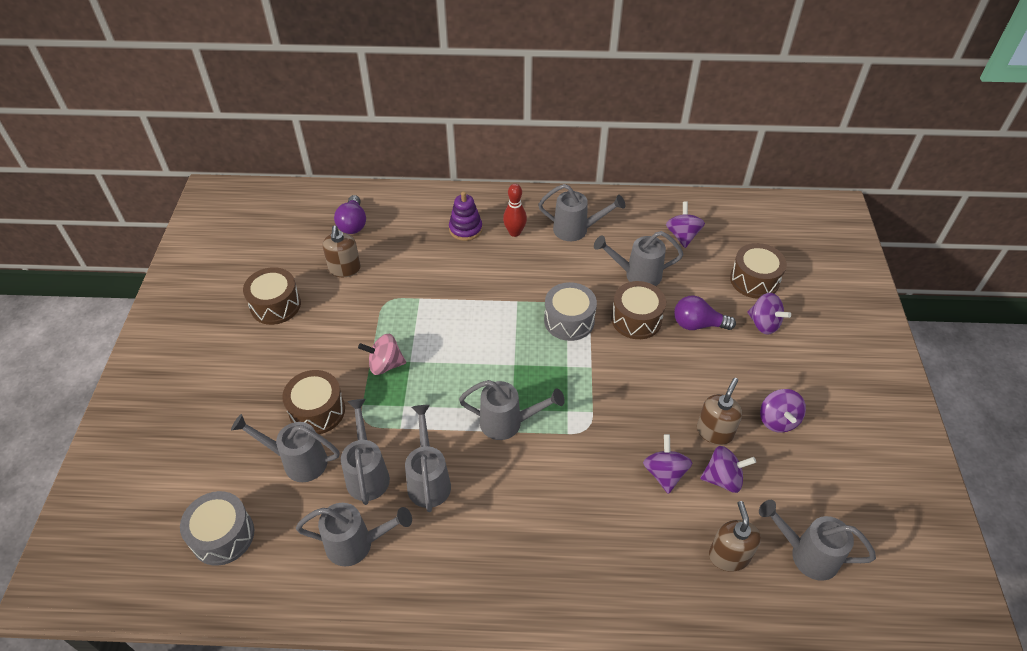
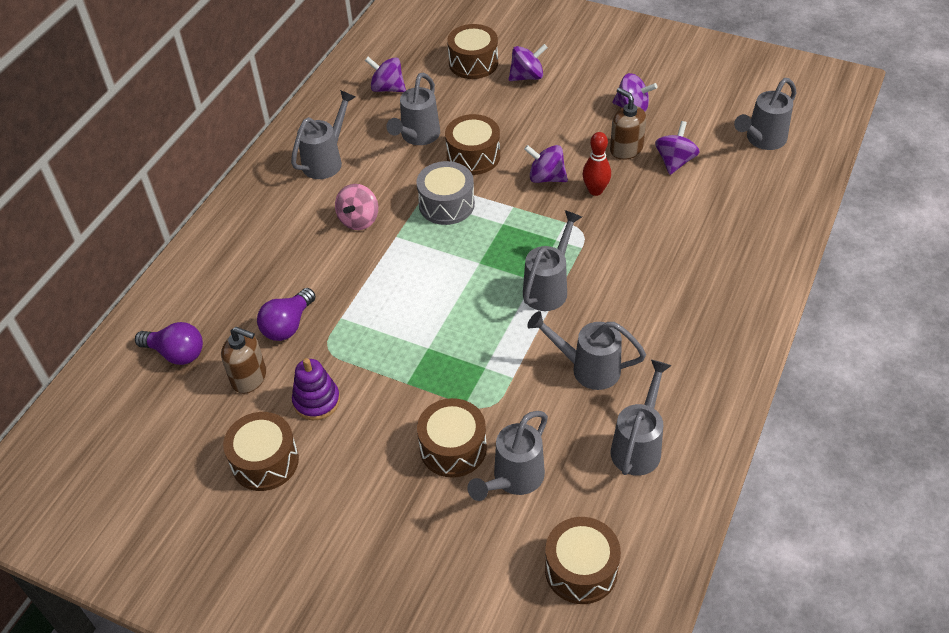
camera: 65 degrees left, 0 degrees up
grey drum [180,491,254,566] -> brown drum [545,517,621,604]
grey watering can [341,399,390,505] -> none
pink spinning top [358,334,406,375] -> pink spinning top moved to [335,184,378,230]
purple stacking toy [449,191,483,241] -> purple stacking toy moved to [292,358,340,420]
red bowling pin [503,184,527,237] -> red bowling pin moved to [582,132,611,196]
purple spinning top [643,434,692,494] -> purple spinning top moved to [524,145,568,183]
purple light bulb [674,295,736,330] -> purple light bulb moved to [257,288,316,341]
brown soap dispenser [709,501,761,572] -> none

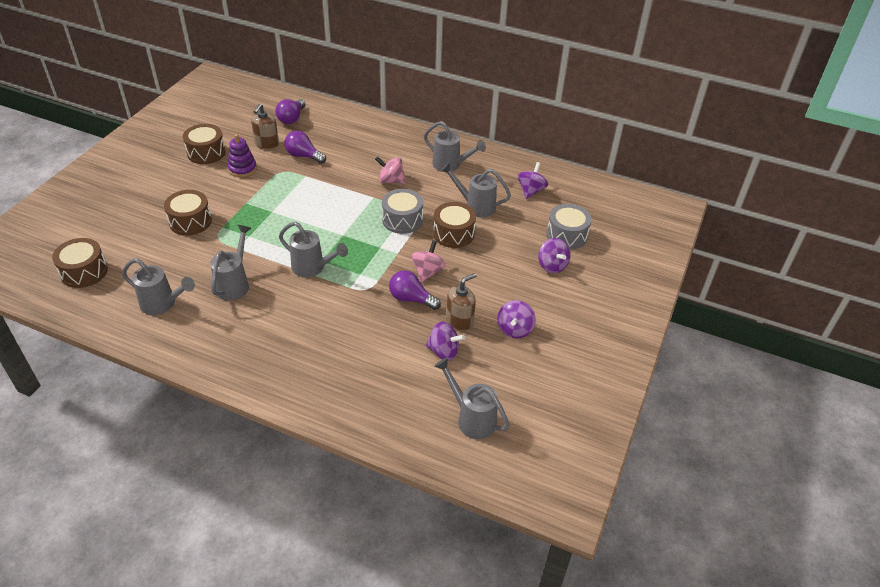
camera: 85 degrees right, 5 degrees down
brown drum [447,24,498,79] -> grey drum [546,204,592,250]
grey watering can [467,411,548,501] -> none
purple spinning top [524,145,568,183] -> pink spinning top [411,240,446,282]
red bowling pin [582,132,611,196] -> purple light bulb [389,270,441,310]

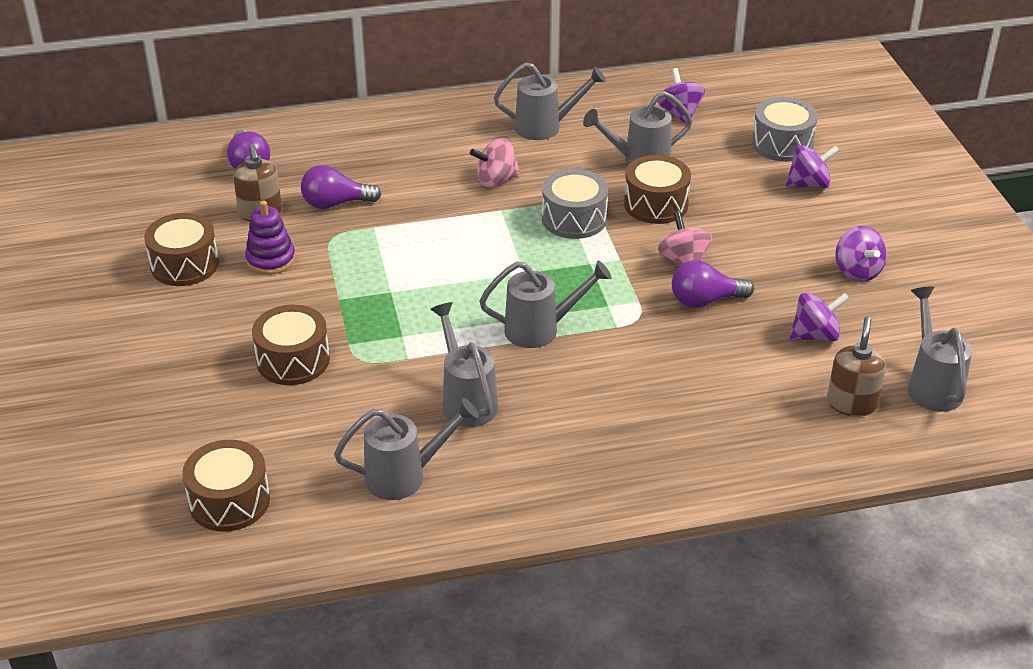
camera: 35 degrees left, 5 degrees down
grey watering can [434,357,509,439] -> grey watering can turned 75 degrees clockwise [908,286,972,412]
brown soap dispenser [446,273,477,331] -> brown soap dispenser moved to [827,317,886,417]
purple spinning top [538,238,571,273] -> purple spinning top turned 45 degrees counterclockwise [785,145,840,188]

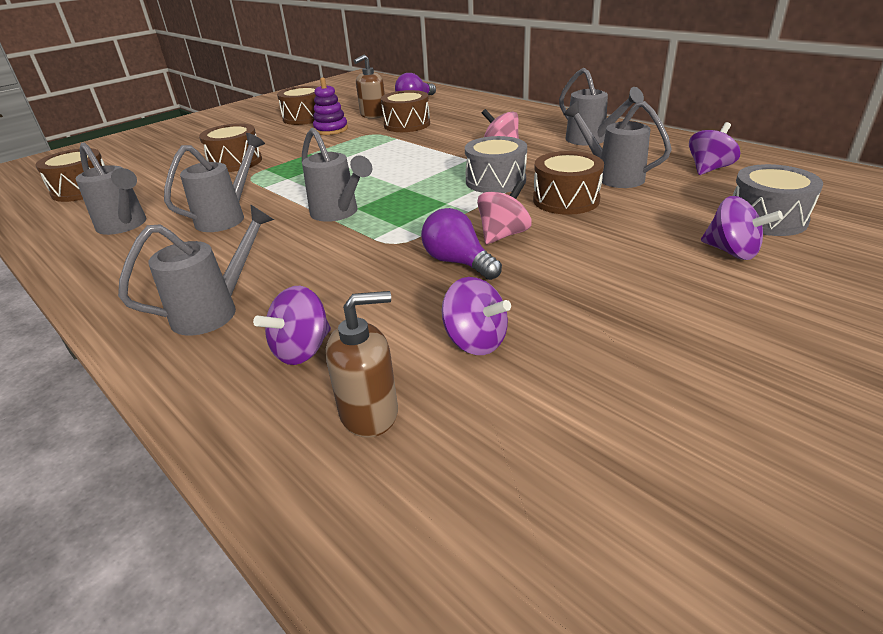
camera: 60 degrees right, 5 degrees down
purple light bulb [301,165,381,209] -> brown drum [381,90,430,132]
purple spinning top [835,226,887,282] -> purple spinning top moved to [253,286,331,365]
grey watering can [908,286,972,412] -> grey watering can moved to [118,204,274,335]

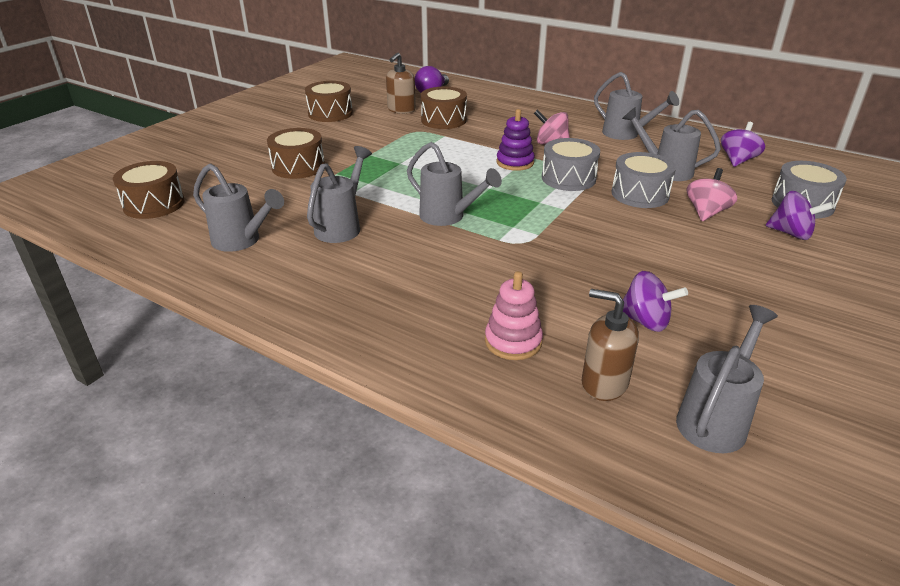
camera: 15 degrees left, 0 degrees up
grey watering can [118,204,274,335] -> grey watering can moved to [676,305,778,453]
purple spinning top [253,286,331,365] -> pink stacking toy [485,271,543,360]
purple stacking toy [313,77,348,135] -> purple stacking toy moved to [497,109,535,171]
brown soap dispenser [326,291,398,438] -> brown soap dispenser turned 120 degrees counterclockwise [582,289,639,401]
purple light bulb [421,208,502,280] -> none
pink spinning top [477,181,532,244] -> pink spinning top moved to [687,168,737,221]
brown drum [533,151,604,215] -> grey drum [612,152,676,208]

